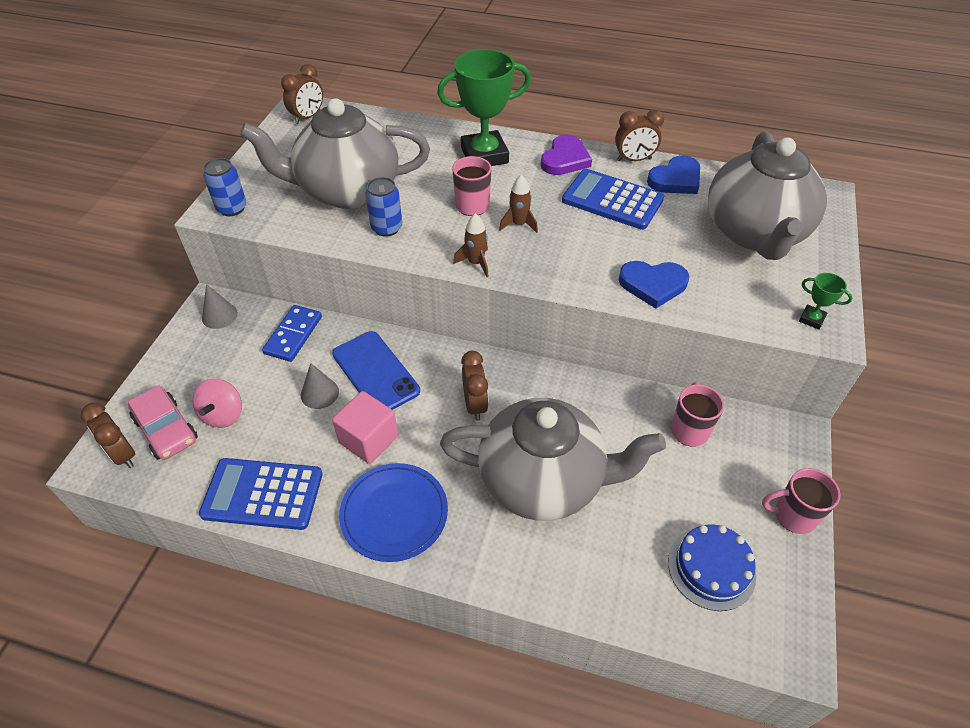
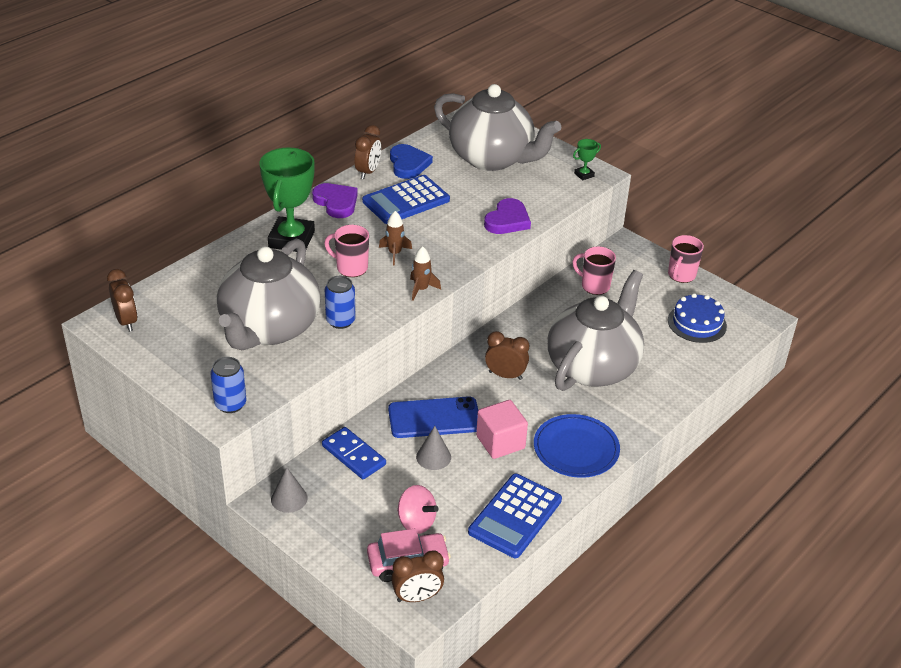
camera: 65 degrees left, 10 degrees down
blue heart [619,261,689,309] -> purple heart [484,198,531,234]

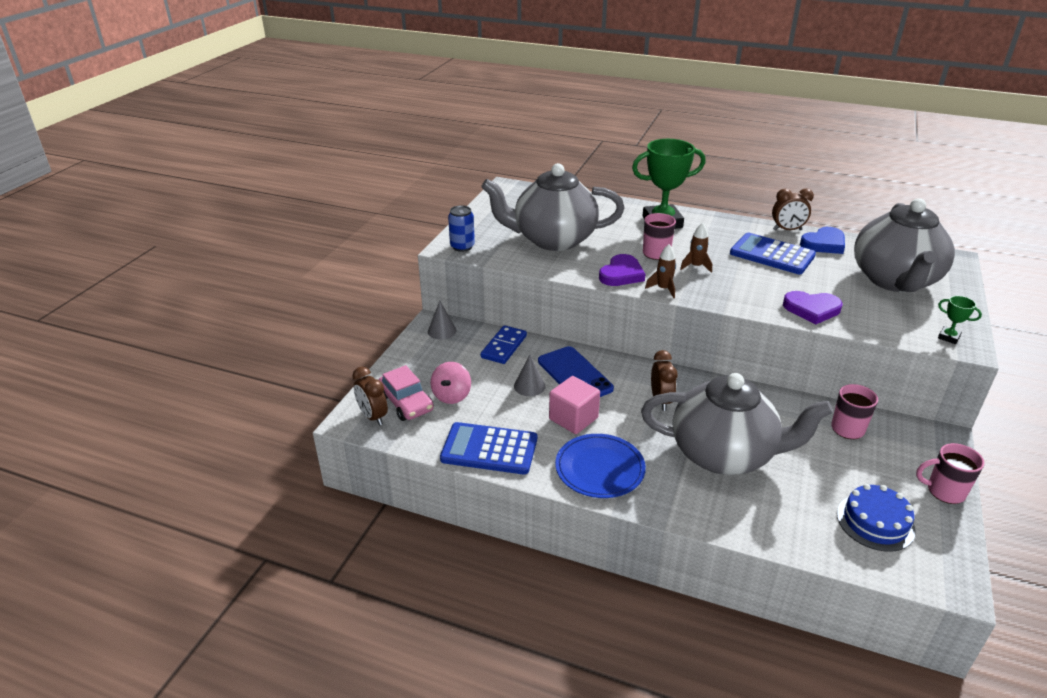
camera: 70 degrees right, 5 degrees down
brown clock [107,269,138,332] -> none
purple heart [312,183,358,218] -> purple heart moved to [599,254,646,286]
blue can [325,276,355,329] -> none

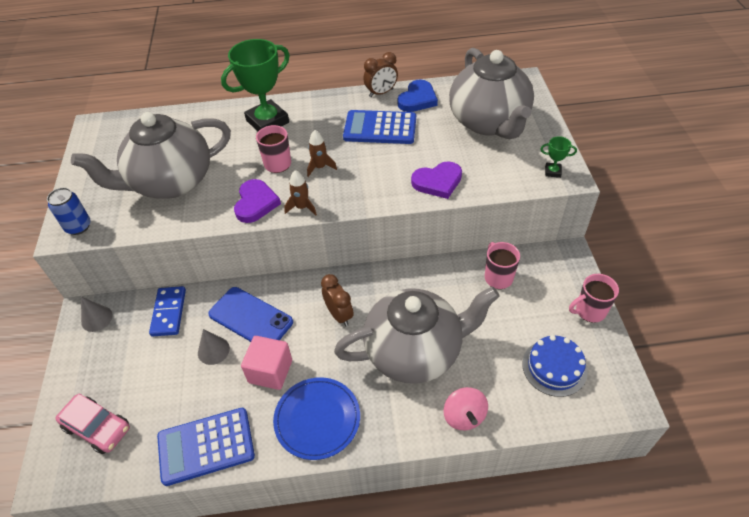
camera: 25 degrees left, 15 degrees up
brown clock [352,367,388,426] -> none
pink spinning top [431,362,471,404] -> pink spinning top moved to [444,387,488,430]

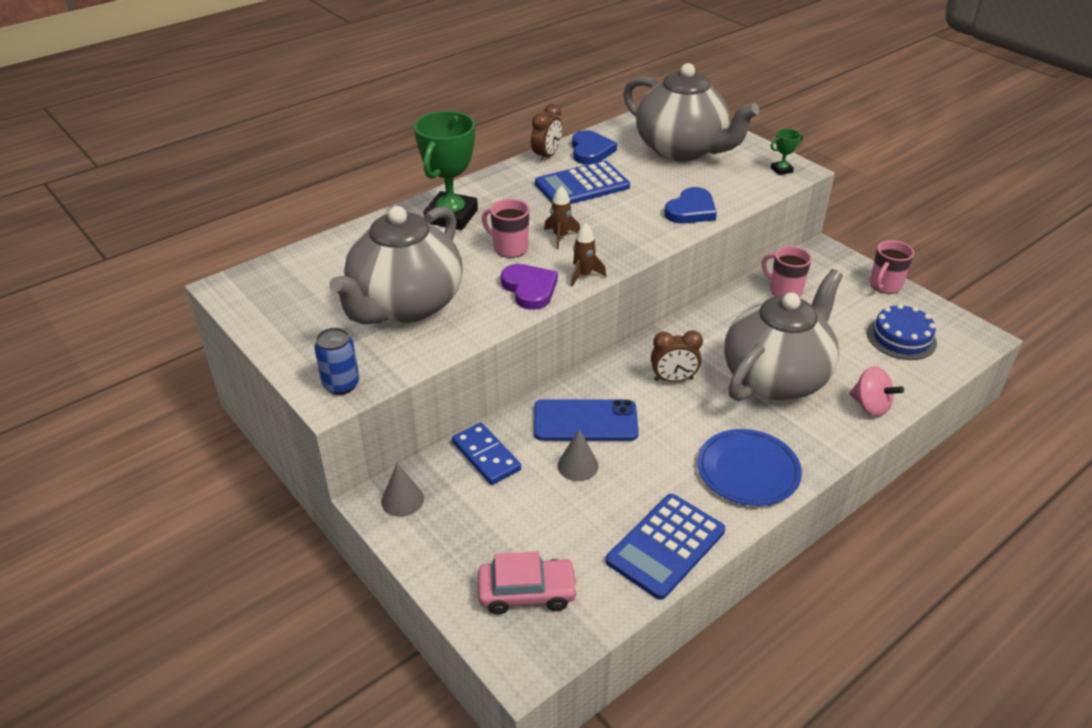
camera: 35 degrees left, 10 degrees down
pink cube [241,336,292,390] -> none
brown clock [321,274,354,326] -> brown clock turned 150 degrees clockwise [651,330,703,382]
purple heart [411,161,462,199] -> blue heart [664,187,717,224]

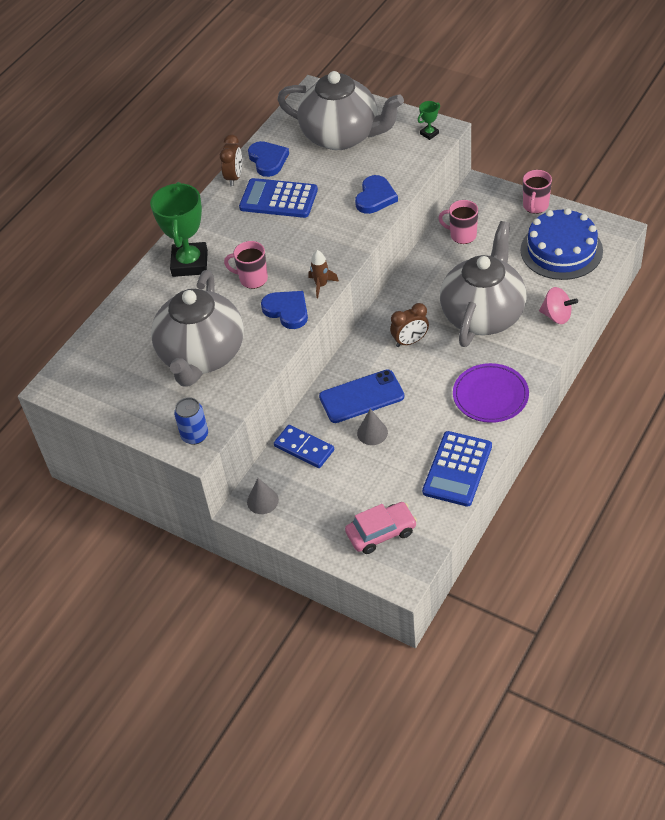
camera: 15 degrees left, 10 degrees up
purple heart [501,264,558,310] -> blue heart [261,291,308,329]
blue calculator [535,161,630,204] -> blue calculator turned 60 degrees clockwise [239,178,318,218]
brown rocket [544,186,580,249] -> none
blue plate [697,429,802,506] -> purple plate [453,363,529,423]
blue cake [867,304,937,360] -> blue cake [521,208,603,280], size x1.54

